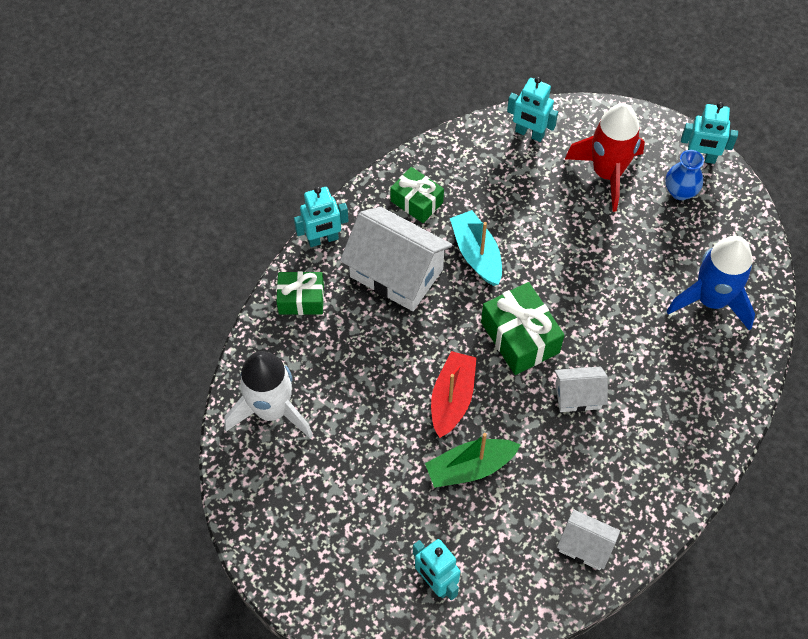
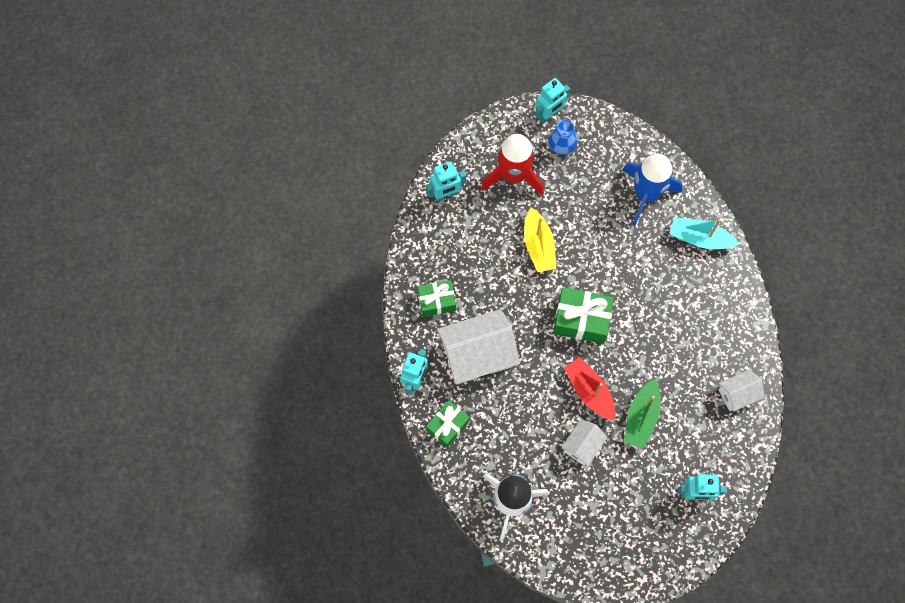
camera: 50 degrees left, 10 degrees up
turquoise boat [450,210,502,286] -> turquoise boat moved to [670,217,739,249]
white house [555,366,608,412] -> white house moved to [561,419,608,466]
none -> yellow boat [524,208,556,272]

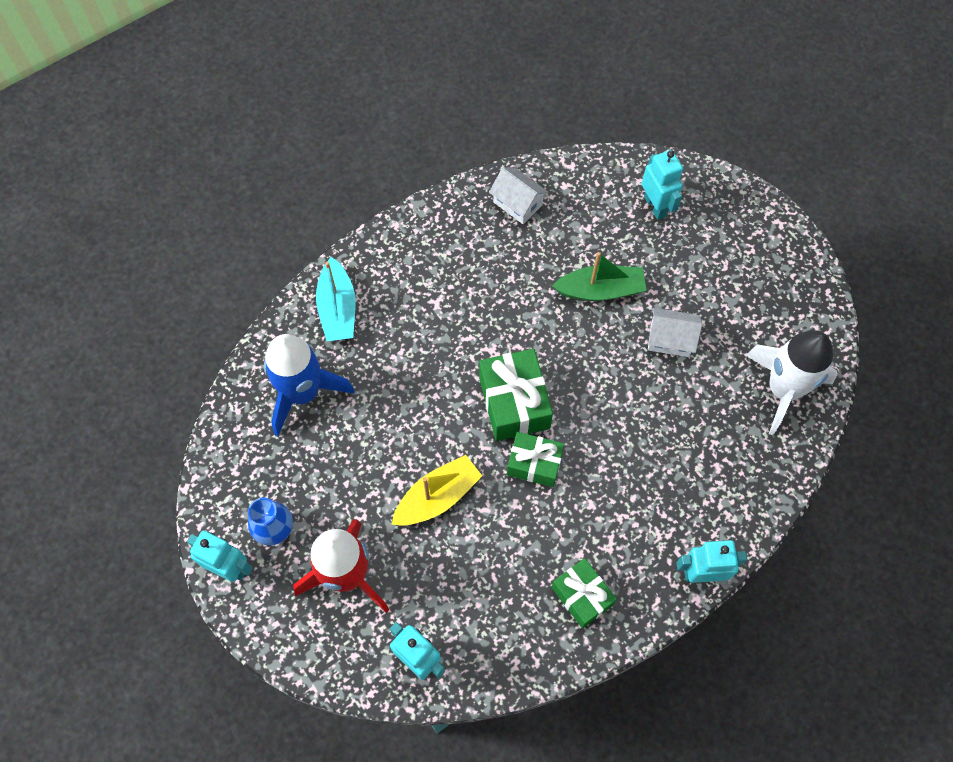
camera: 115 degrees left, 5 degrees down
green gift [426,400,470,448] -> green gift moved to [507,432,564,487]
white house [437,309,520,384] -> none
red boat [564,357,615,421] -> none

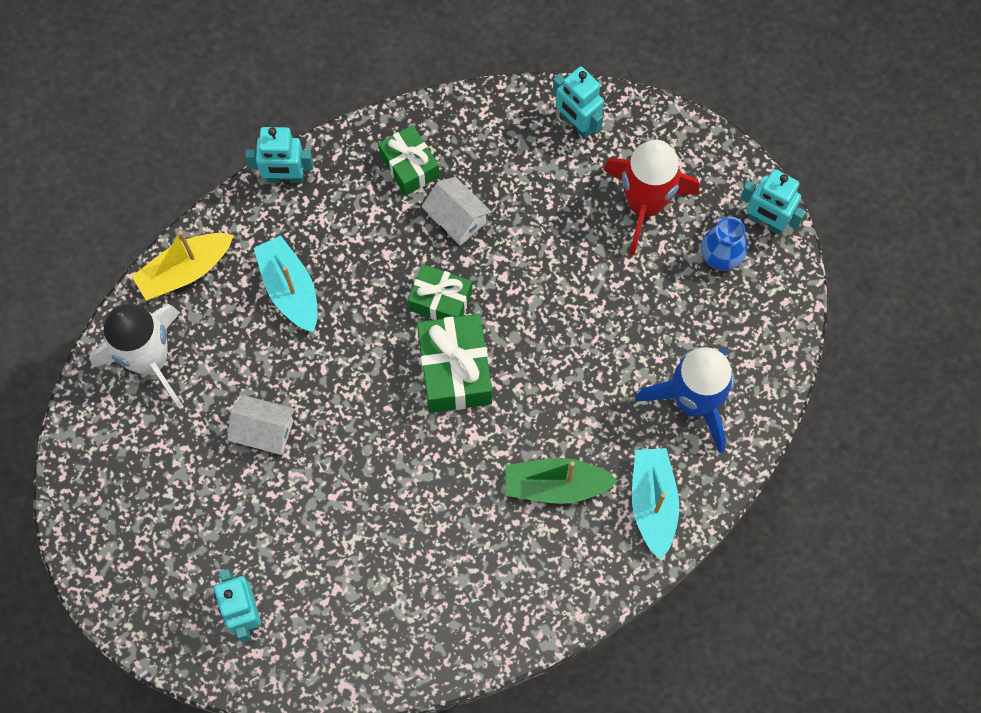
camera: 175 degrees left, 5 degrees up
yellow boat [391,455,482,526] -> yellow boat moved to [132,231,234,300]
white house [489,167,548,224] -> white house moved to [421,177,492,246]
green boat [552,252,647,301] -> green boat moved to [506,458,618,504]
none -> turquoise boat [254,235,318,332]

